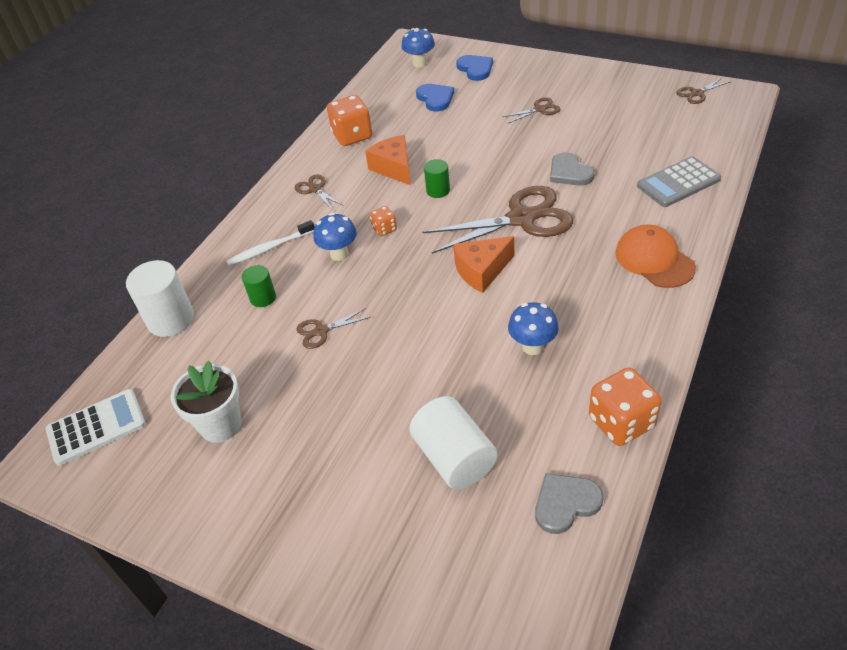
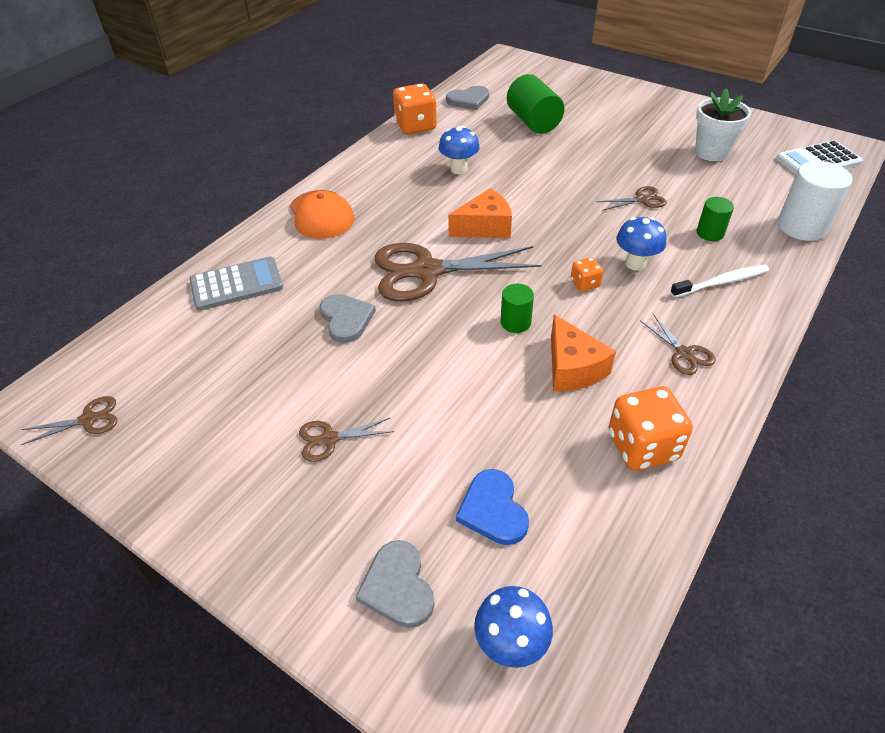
camera: 175 degrees left, 0 degrees up
white cylinder [409,396,498,490] -> green cylinder [507,74,564,134]
blue heart [456,55,493,81] -> grey heart [355,540,435,628]

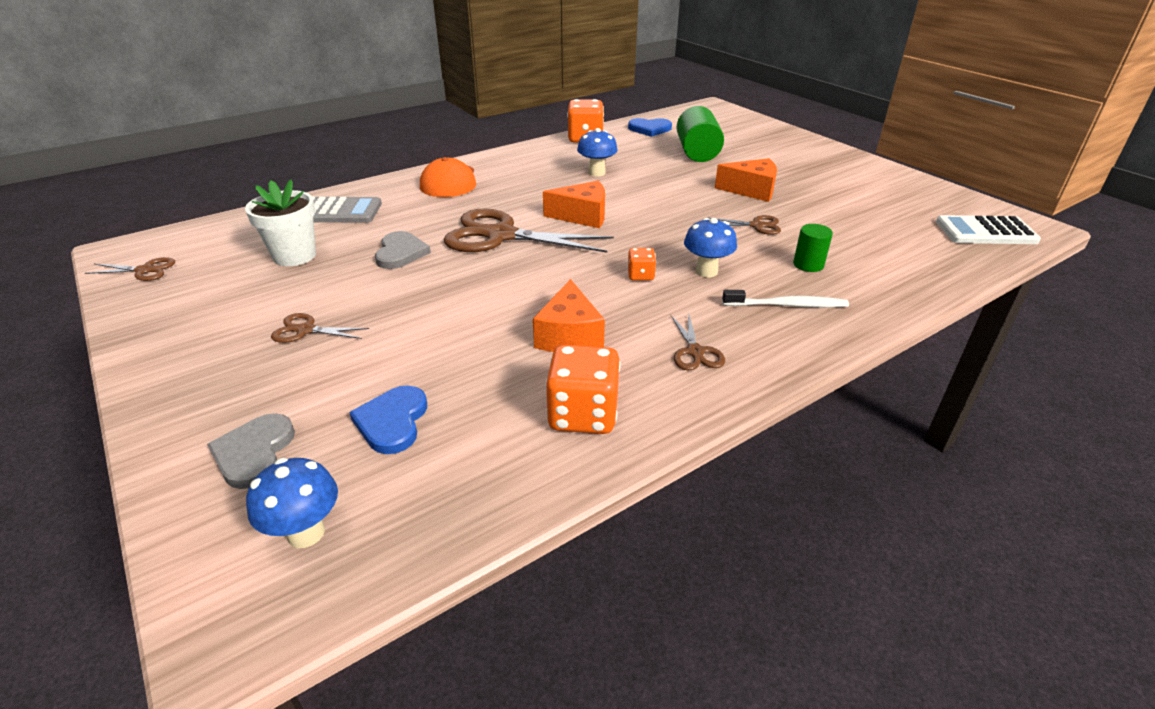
camera: 20 degrees right, 10 degrees down
grey heart [446,86,489,110] -> blue heart [628,118,672,137]
green cylinder [501,284,534,333] -> none
white flower pot [695,89,751,161] -> white flower pot moved to [245,180,316,266]
white cylinder [778,161,853,241] -> none
none -> orange cheese [715,158,777,202]

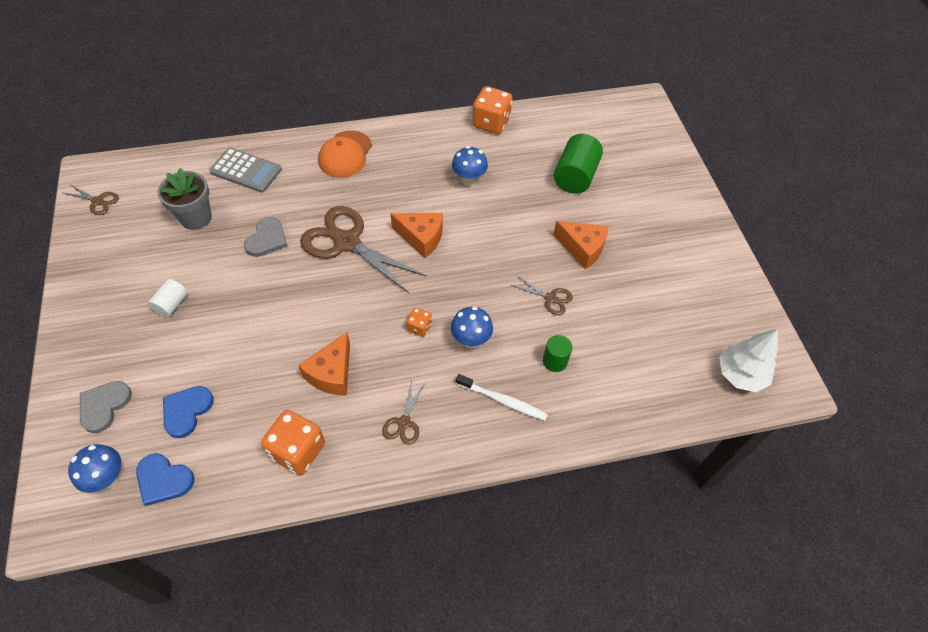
camera: 20 degrees right, 20 degrees up
white flower pot [245,180,316,266] -> grey flower pot [157,168,212,230]
brown scissors [271,313,369,343] -> white cylinder [148,279,188,317]
blue heart [628,118,672,137] -> blue heart moved to [136,453,194,506]
white calculator [936,215,1041,244] -> white tree [719,329,778,392]

